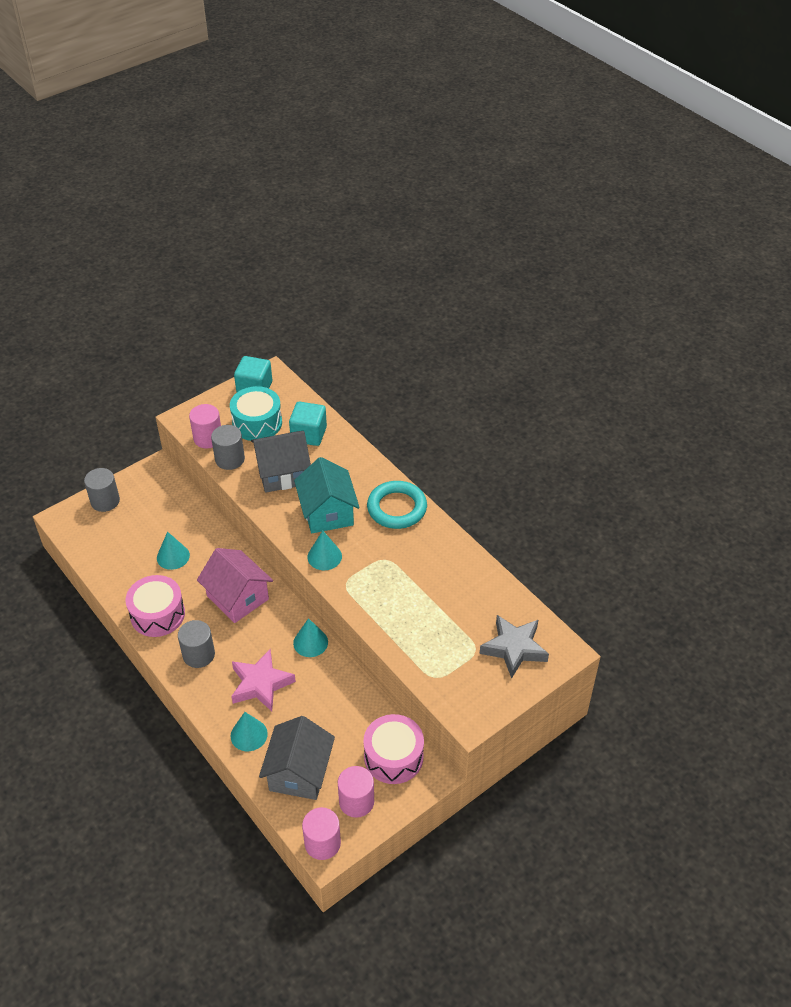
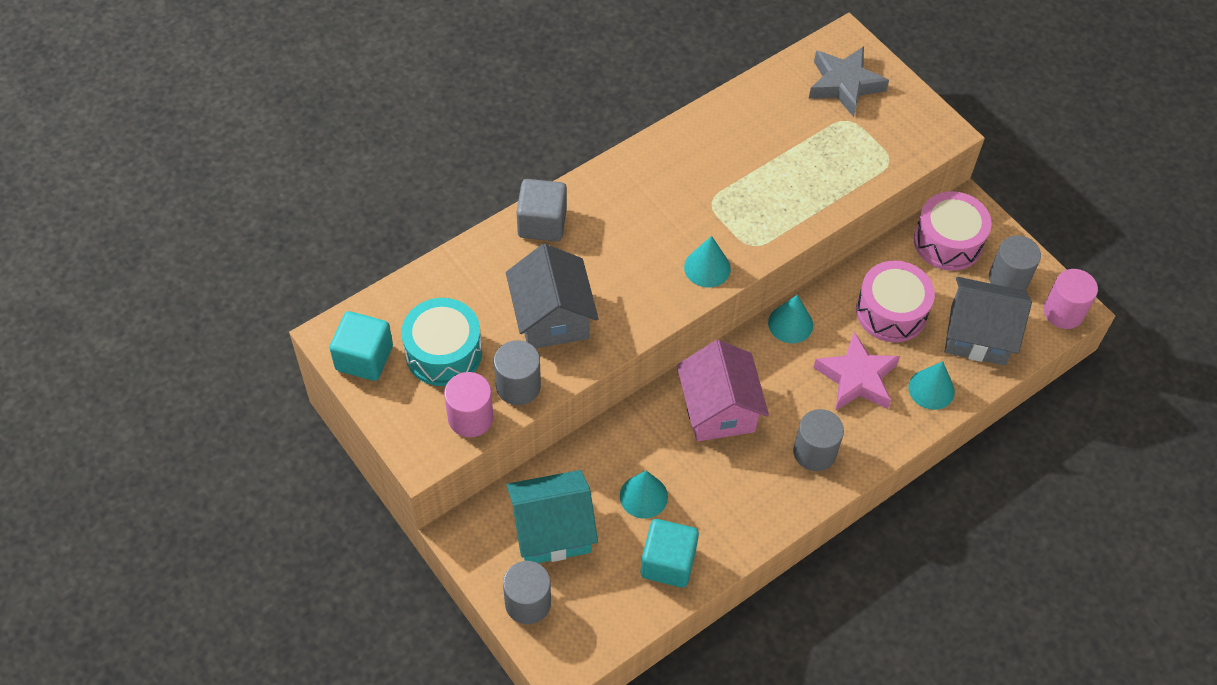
camera: 90 degrees left, 10 degrees up
pink drum [125,575,185,637] -> pink drum moved to [856,260,935,342]
pink house [197,548,273,623] -> pink house turned 60 degrees counterclockwise [677,340,769,441]
turquoise cube [289,402,327,446] -> turquoise cube moved to [641,519,699,588]
turquoise house [294,457,360,533] -> turquoise house moved to [506,470,598,563]
pink cylinder [338,766,374,818] -> grey cylinder [989,235,1041,291]
turquoise ring [367,481,427,529] -> none
none -> grey cube [517,179,567,242]

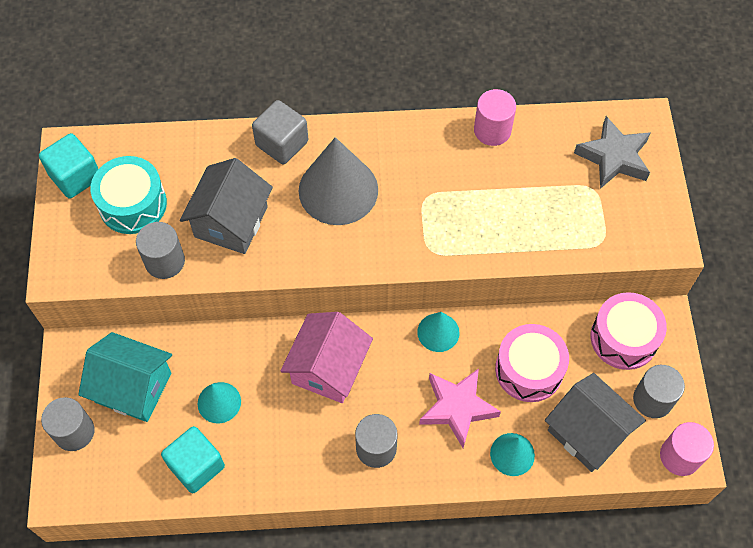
camera: 35 degrees right, 5 degrees up
pink cylinder [444,372,493,437] -> pink cylinder moved to [474,89,516,146]
turquoise cone [684,236,731,288] -> none
none -> grey cone [299,137,378,225]

